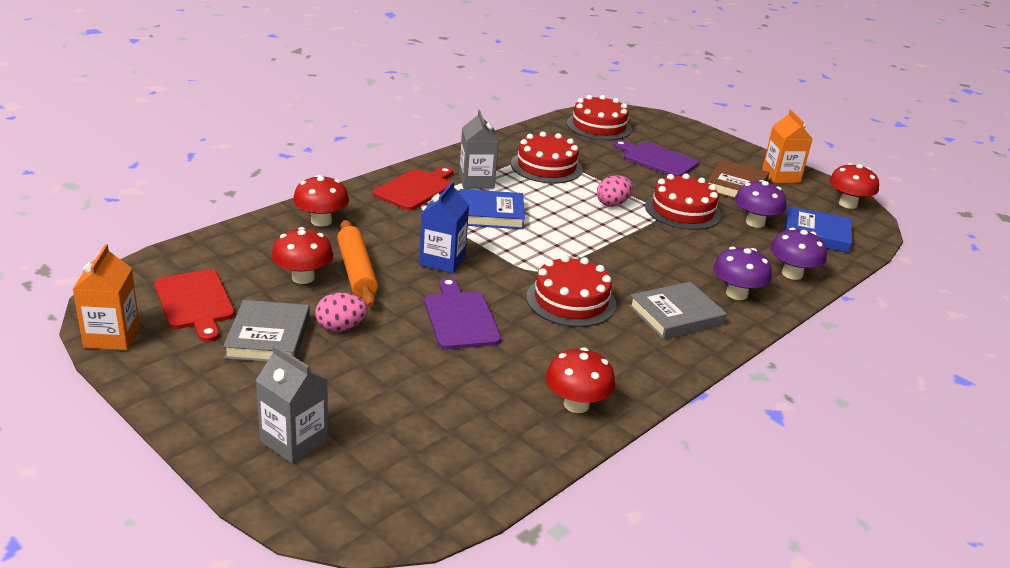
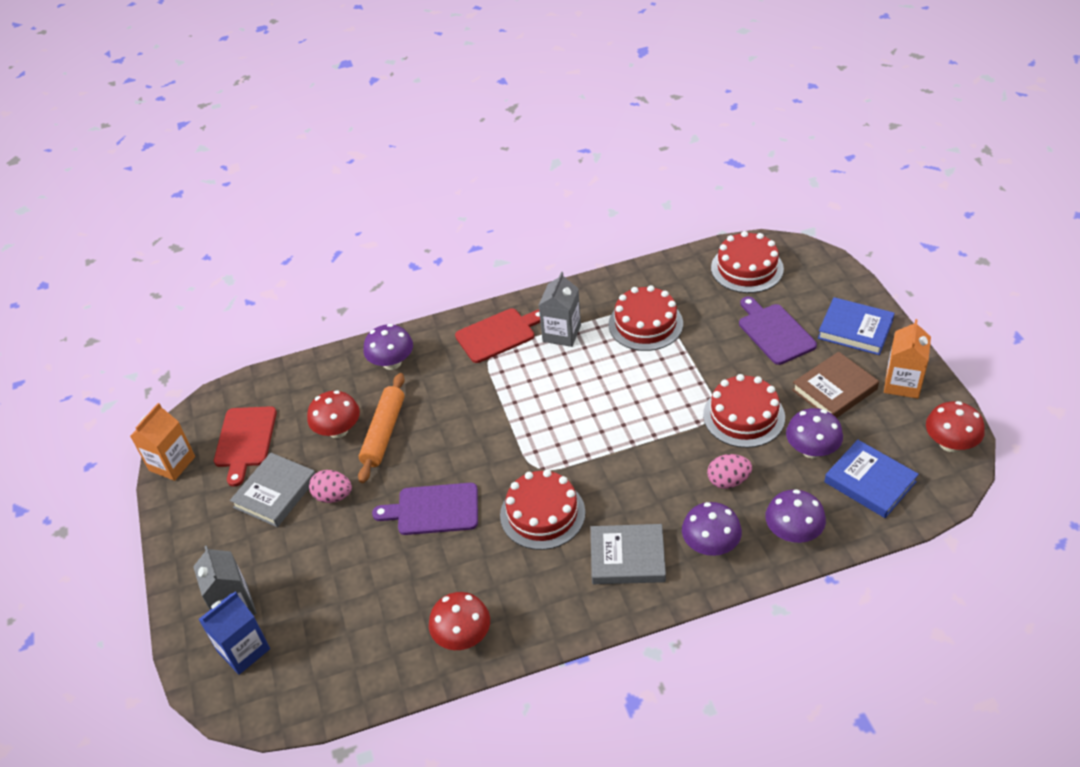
camera: 35 degrees right, 15 degrees up
red mushroom [293,175,349,227] -> purple mushroom [363,324,413,370]
blue carton [419,181,469,273] -> blue carton moved to [198,591,270,675]
purple cutting board [424,278,501,349] -> purple cutting board turned 105 degrees counterclockwise [372,483,478,535]
blue book [460,189,525,229] -> blue book moved to [818,297,895,355]
pink egg [597,175,633,207] -> pink egg moved to [707,454,752,489]

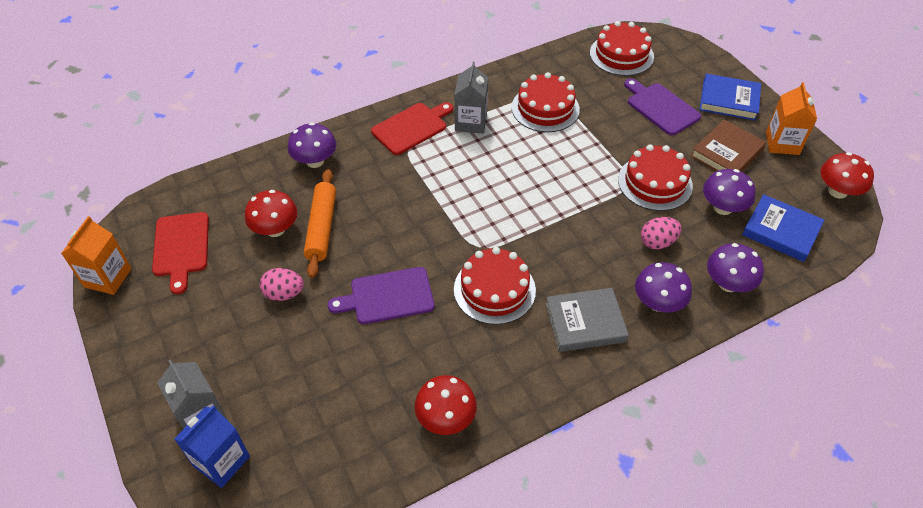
camera: 15 degrees left, 5 degrees up
grey book [230,452,316,527] -> none

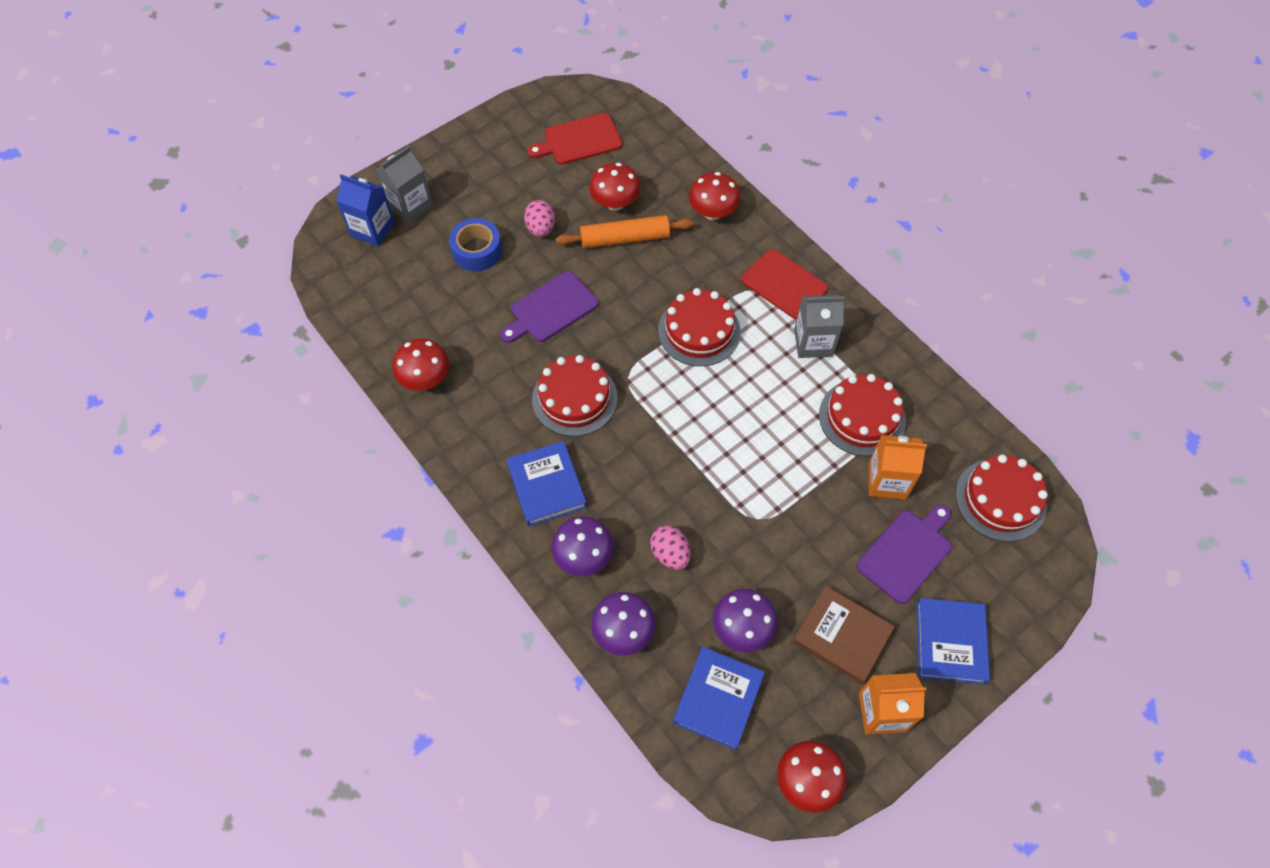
camera: 80 degrees right, 10 degrees up
orange carton [61,216,132,295] -> orange carton moved to [869,435,927,499]
purple mushroom [288,123,336,168] -> red mushroom [689,172,740,220]
purple cutting board [328,267,434,324] -> purple cutting board turned 105 degrees counterclockwise [500,271,598,343]
grey book [546,288,629,352] -> blue book [506,441,587,526]
red cake [618,144,693,211] -> red cake moved to [658,288,741,366]
none -> blue tape [449,218,502,271]

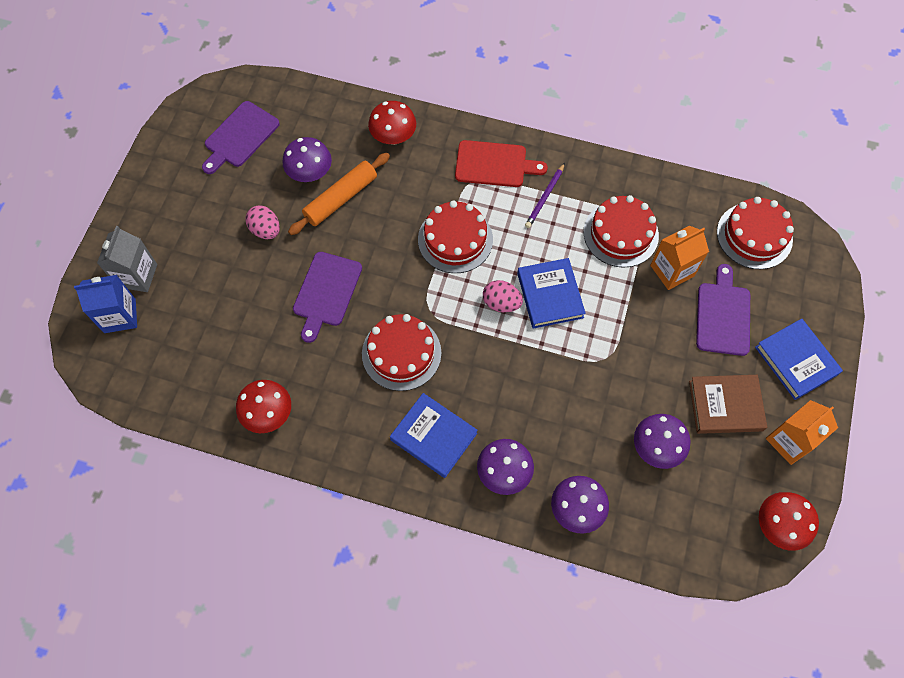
camera: 35 degrees left, 5 degrees up
blue tape [449,218,502,271] -> none
red cutting board [527,113,622,165] -> purple cutting board [202,101,280,174]
red mushroom [589,163,641,211] -> purple mushroom [283,137,332,182]
pink egg [650,525,691,570] -> pink egg moved to [483,280,523,312]
blue book [673,647,765,750] -> blue book moved to [517,258,586,329]
grey carton [794,295,845,358] -> purple pencil [525,163,565,228]

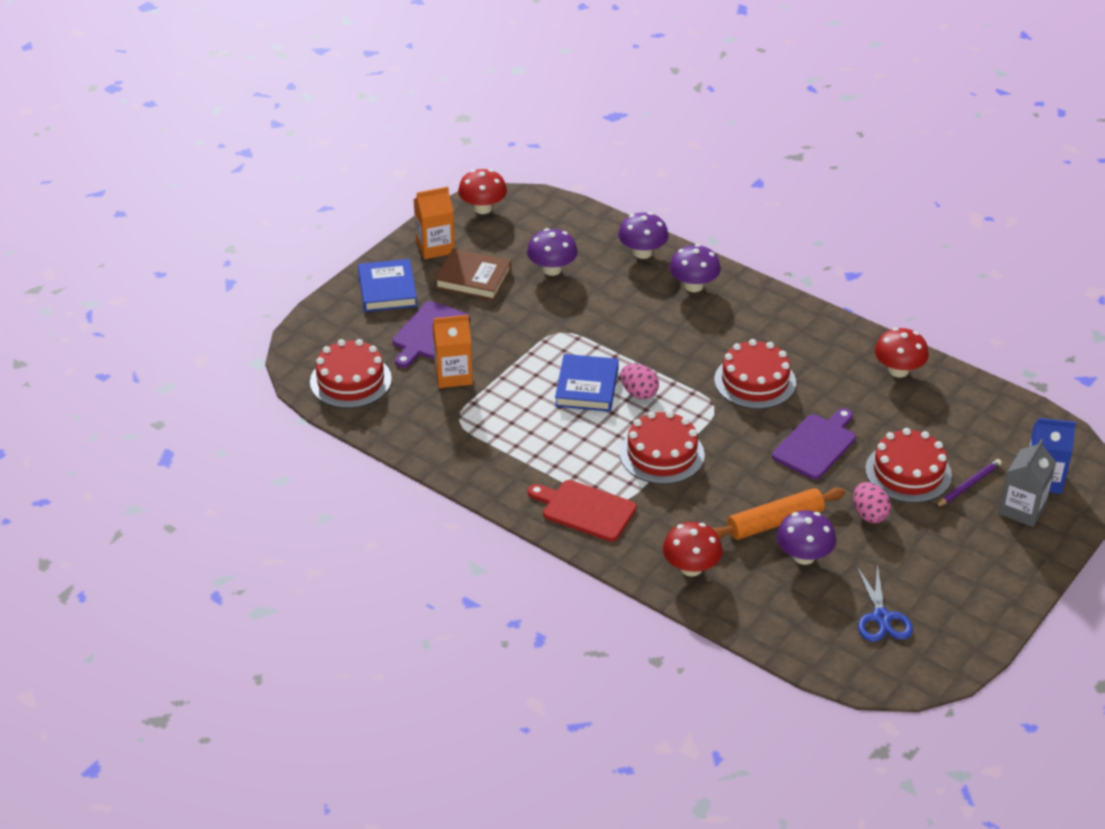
camera: 160 degrees left, 25 degrees down
purple cutting board [202,101,280,174] -> blue scissors [857,564,913,642]
blue book [390,393,478,478] -> none
purple pencil [525,163,565,228] -> purple pencil moved to [935,459,1002,507]
red cake [584,195,659,268] -> red cake moved to [865,428,952,503]

